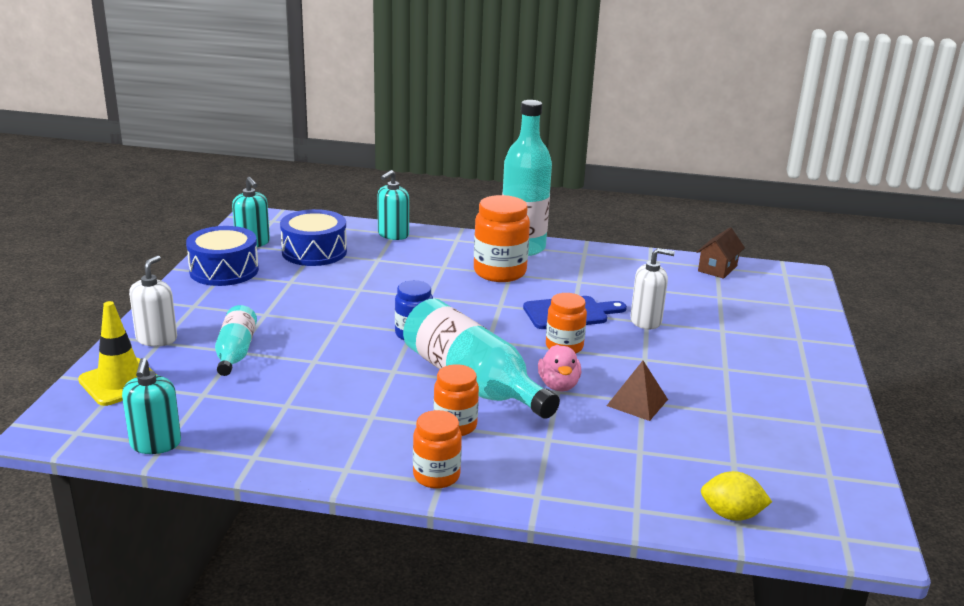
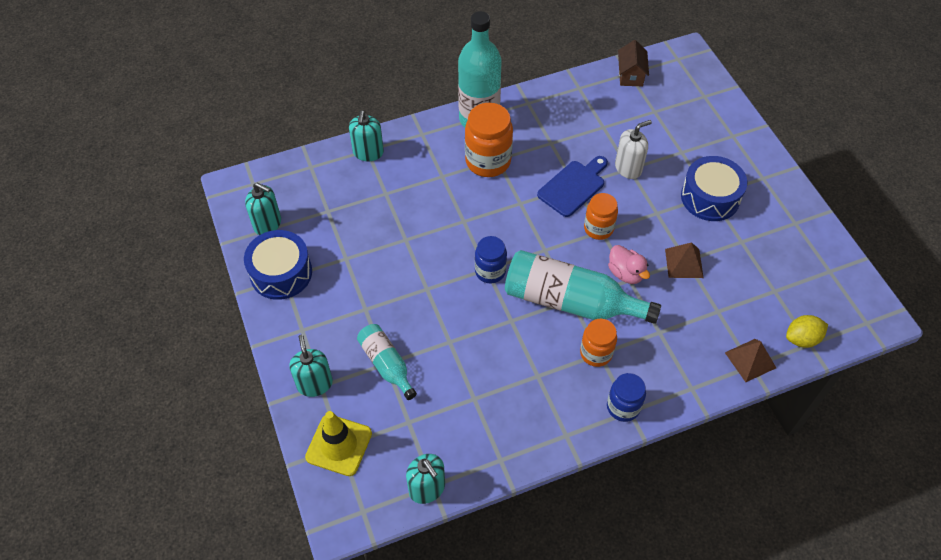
camera: 30 degrees left, 30 degrees up
white soap dispenser [129,255,177,347] -> turquoise soap dispenser [289,334,333,397]
blue drum [280,209,347,266] -> blue drum moved to [681,156,747,221]
orange jar [413,410,462,489] -> blue jar [607,373,646,422]
none -> brown pyramid [725,339,776,382]

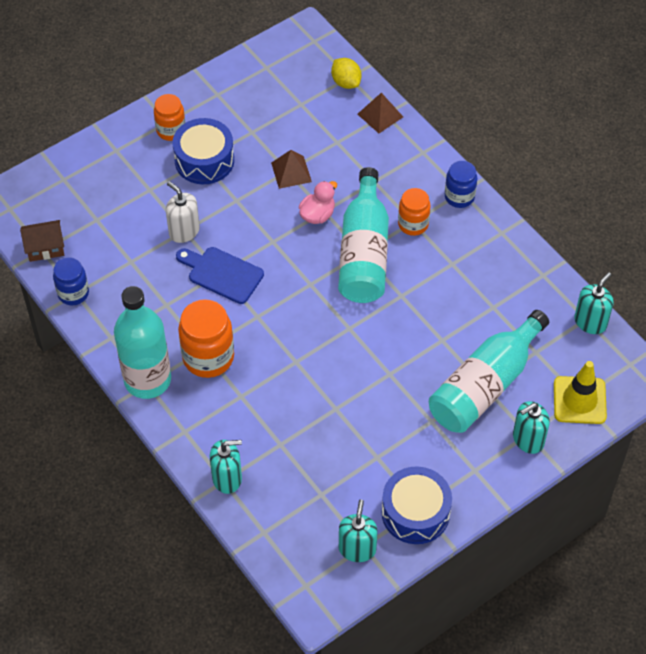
camera: 105 degrees left, 0 degrees up
turquoise bottle [357,324,417,400] -> turquoise bottle [429,310,549,433], size x1.82
blue jar [475,236,507,283] -> blue jar moved to [53,257,89,305]
orange jar [584,193,618,240] -> orange jar moved to [154,94,185,141]

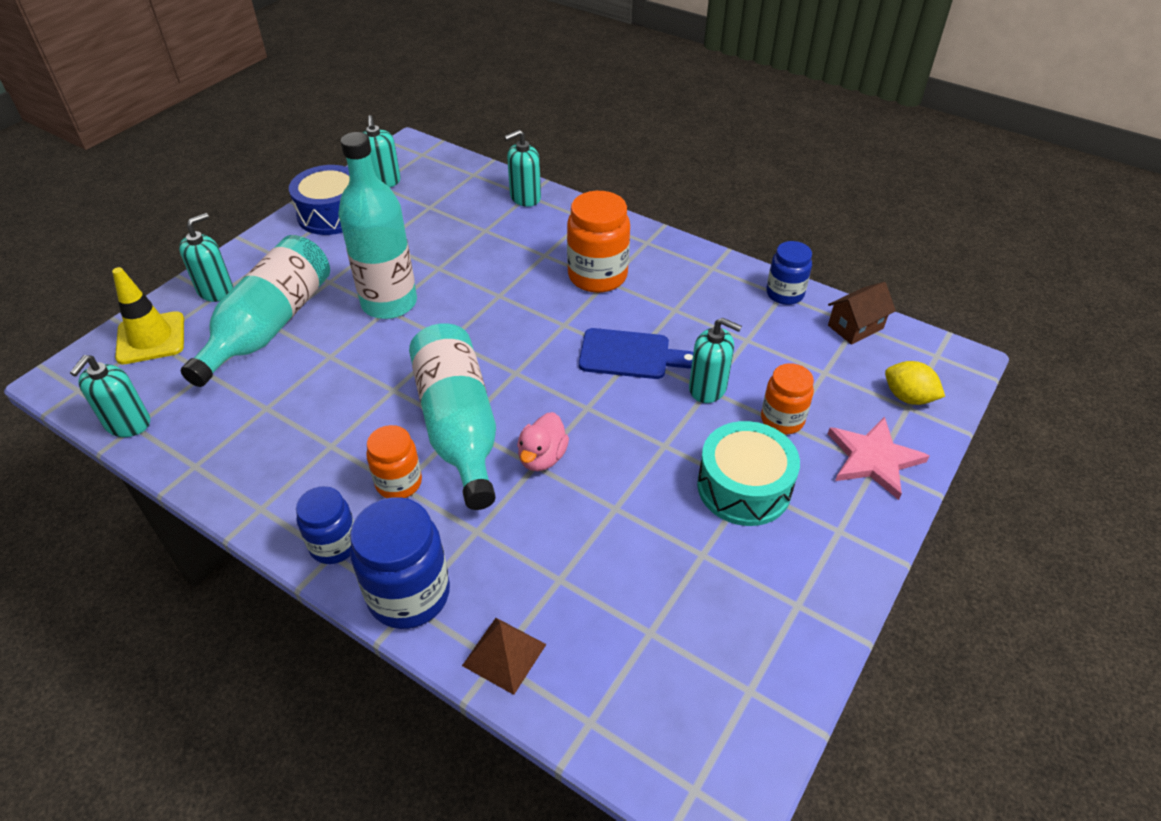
camera: 160 degrees right, 10 degrees down
turquoise bottle [114,286,171,399] -> turquoise bottle moved to [338,132,417,319]
orange jar [154,94,185,141] -> orange jar moved to [761,363,814,434]
white soap dispenser [166,181,200,243] -> turquoise soap dispenser [689,318,742,403]
blue drum [173,118,234,184] -> turquoise drum [697,421,800,526]
brown pyramid [271,150,312,189] -> none
yellow lemon [331,58,361,89] -> yellow lemon moved to [885,361,945,405]
none -> blue jar [350,497,450,629]
none -> pink star [828,417,929,500]

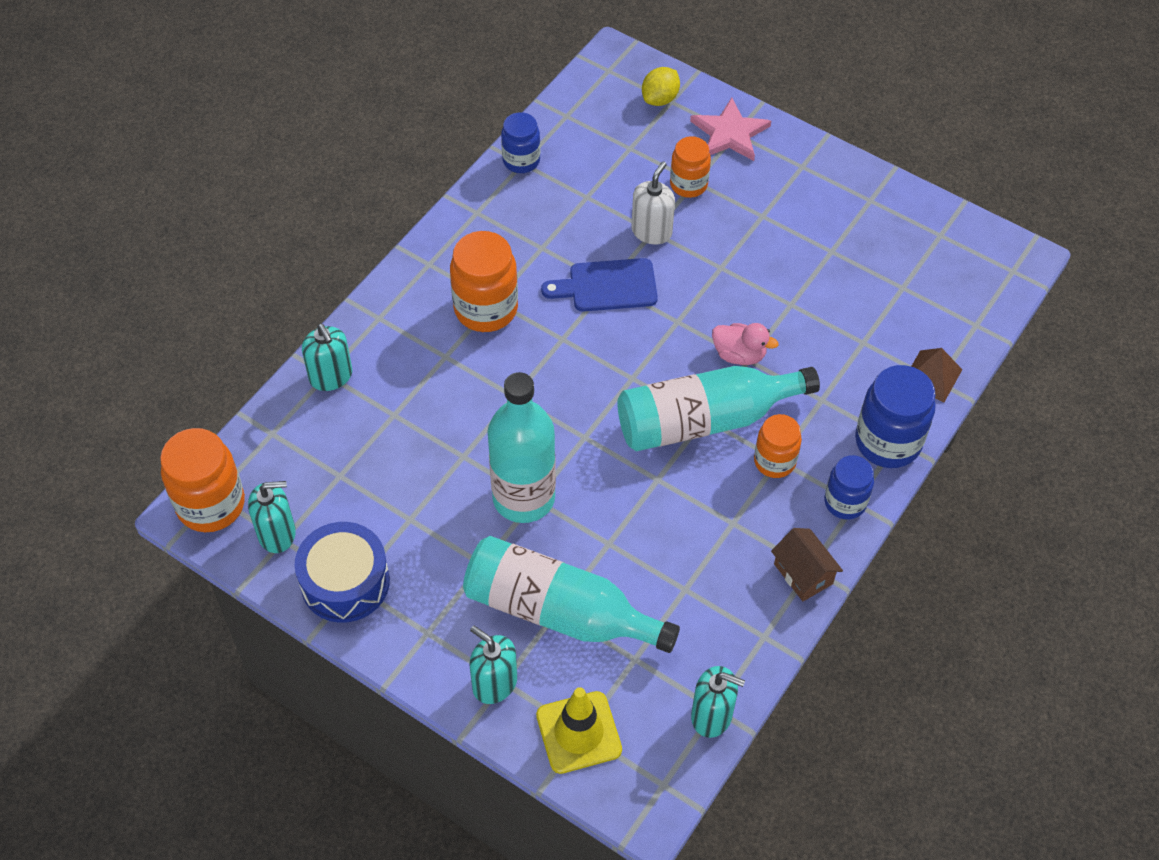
camera: 90 degrees left, 10 degrees up
blue cutting board [579,328,693,379] -> blue cutting board turned 105 degrees counterclockwise [541,258,658,312]
turquoise soap dispenser [689,318,742,403] -> white soap dispenser [631,162,675,244]
turquoise drum [697,421,800,526] -> none
brown house [828,282,896,345] -> brown house moved to [771,528,843,601]
none -> orange jar [160,428,245,532]

